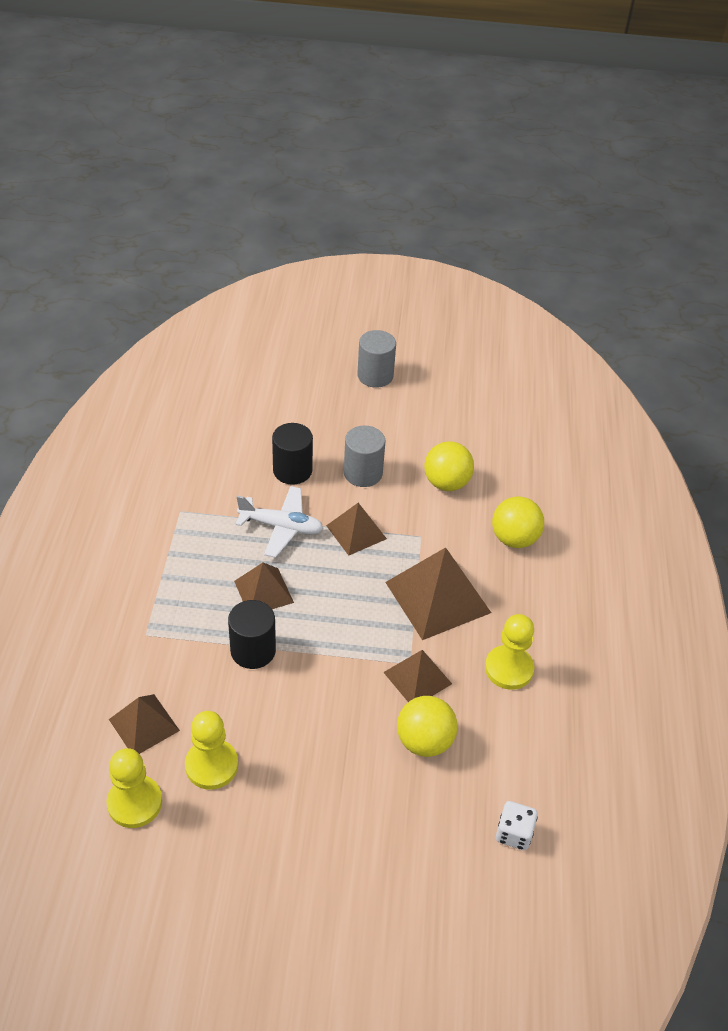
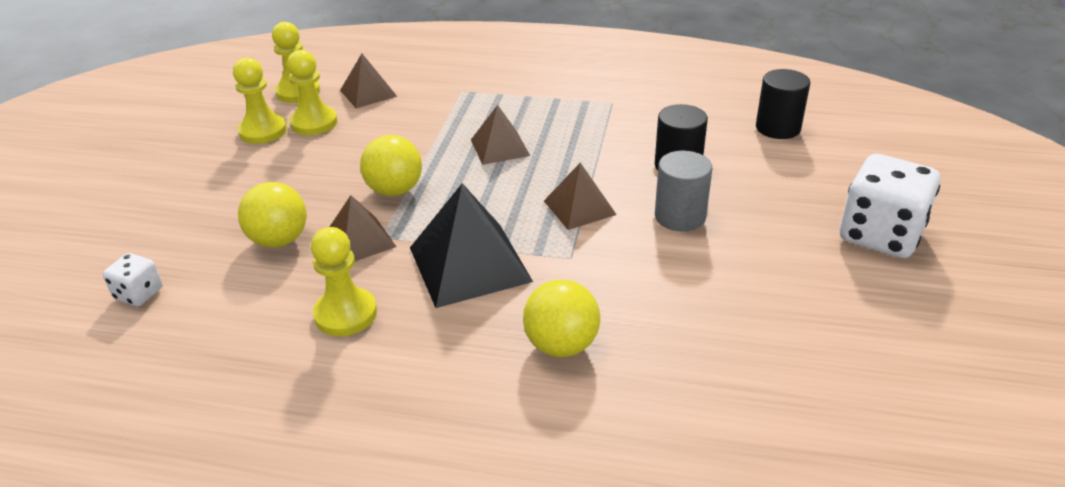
camera: 100 degrees right, 10 degrees down
black cylinder [228,600,276,669] -> black cylinder moved to [756,69,810,139]
white plane [236,486,323,558] -> none
grey cylinder [357,330,396,388] -> white dice [840,154,941,258]
brown pyramid [385,547,491,640] -> black pyramid [410,183,533,308]
yellow ball [424,441,474,491] -> yellow ball moved to [360,135,422,196]
none -> yellow pawn [233,58,287,144]

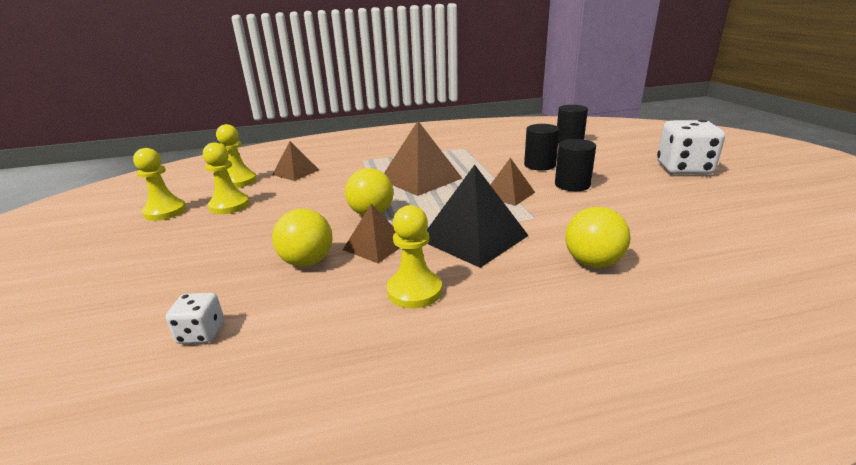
camera: 25 degrees left, 10 degrees down
yellow pawn [287,50,338,135] -> yellow pawn moved to [133,148,186,221]
brown pyramid [471,105,530,165] -> brown pyramid [384,121,462,196], size x1.68
grey cylinder [655,151,712,231] -> black cylinder [555,139,596,191]

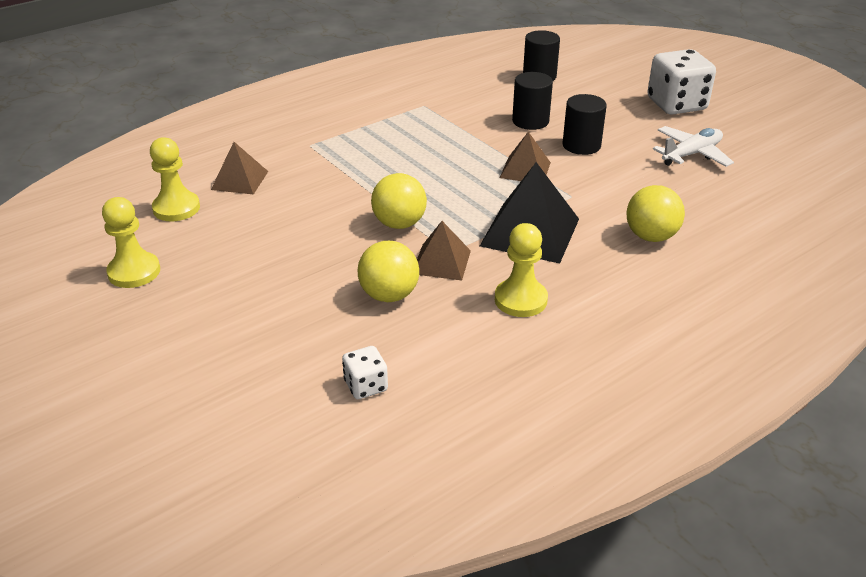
camera: 25 degrees left, 10 degrees up
yellow pawn [203,142,250,214] -> none
brown pyramid [384,121,462,196] -> none
none -> white plane [653,126,734,167]

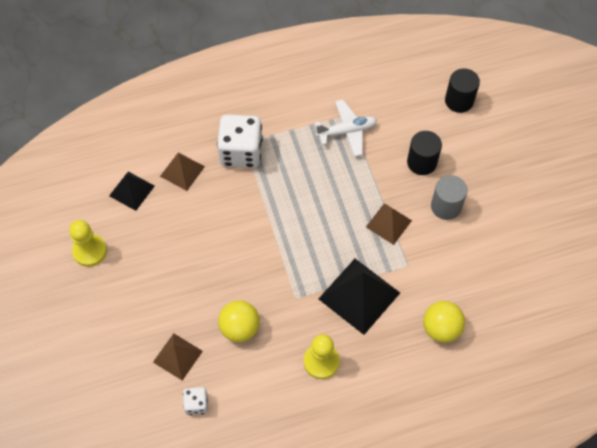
camera: 20 degrees right, 25 degrees up
yellow pawn [150,137,200,222] -> black pyramid [109,171,155,211]
yellow ball [371,173,427,229] -> none
brown pyramid [417,221,471,281] -> brown pyramid moved to [153,333,203,381]
black cylinder [562,94,607,155] -> grey cylinder [431,175,467,220]
white dice [647,49,716,115] -> white dice moved to [217,114,263,168]
white plane [653,126,734,167] -> white plane moved to [315,100,377,157]

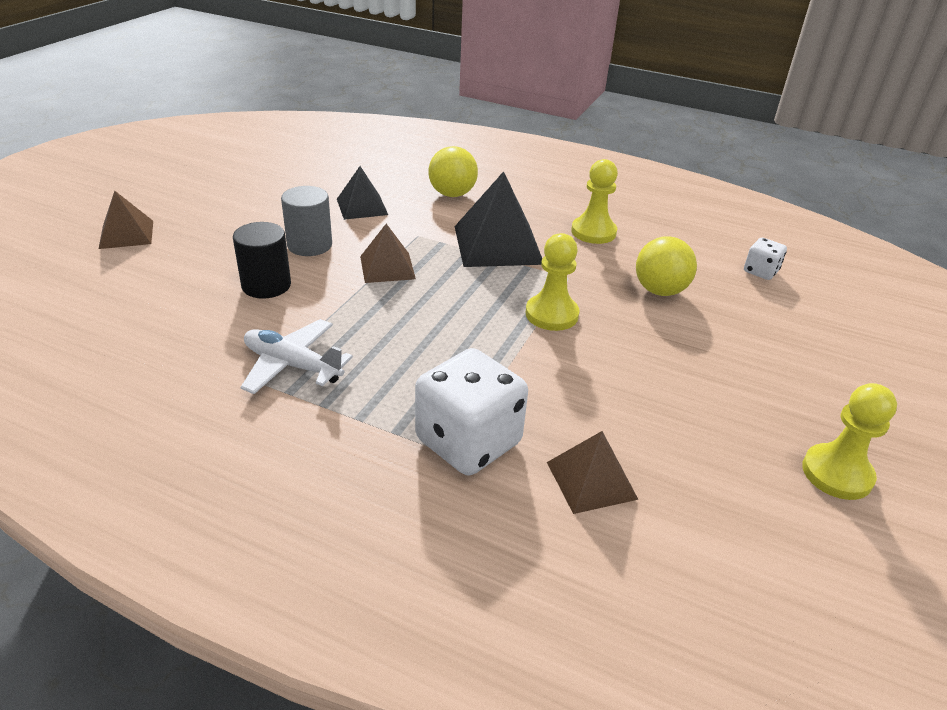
camera: 140 degrees left, 25 degrees down
black pyramid [109,171,155,211] -> black pyramid moved to [337,166,388,220]
brown pyramid [153,333,203,381] -> brown pyramid moved to [99,191,153,249]
black cylinder [445,68,480,113] -> none
none -> yellow pawn [526,233,580,331]

